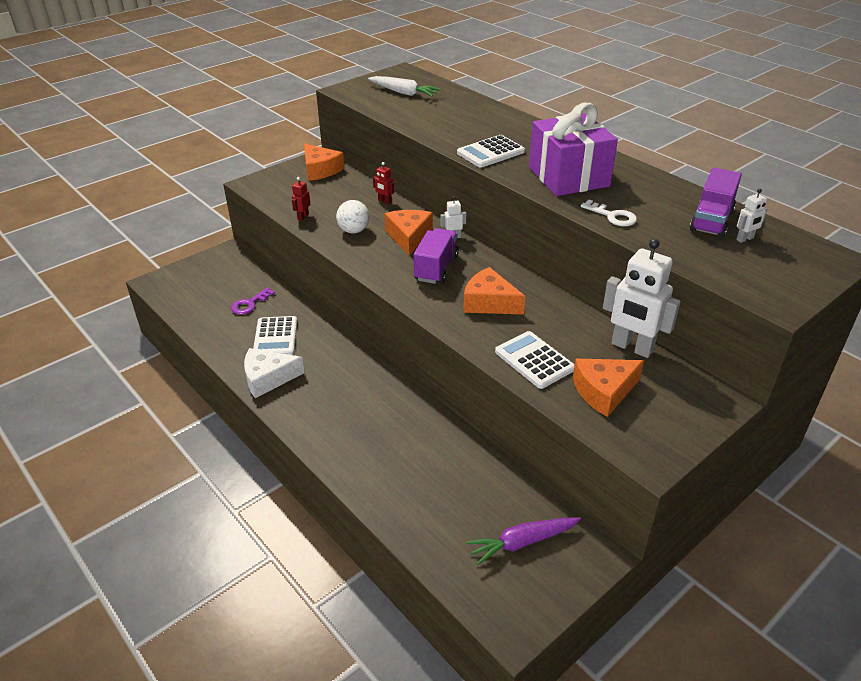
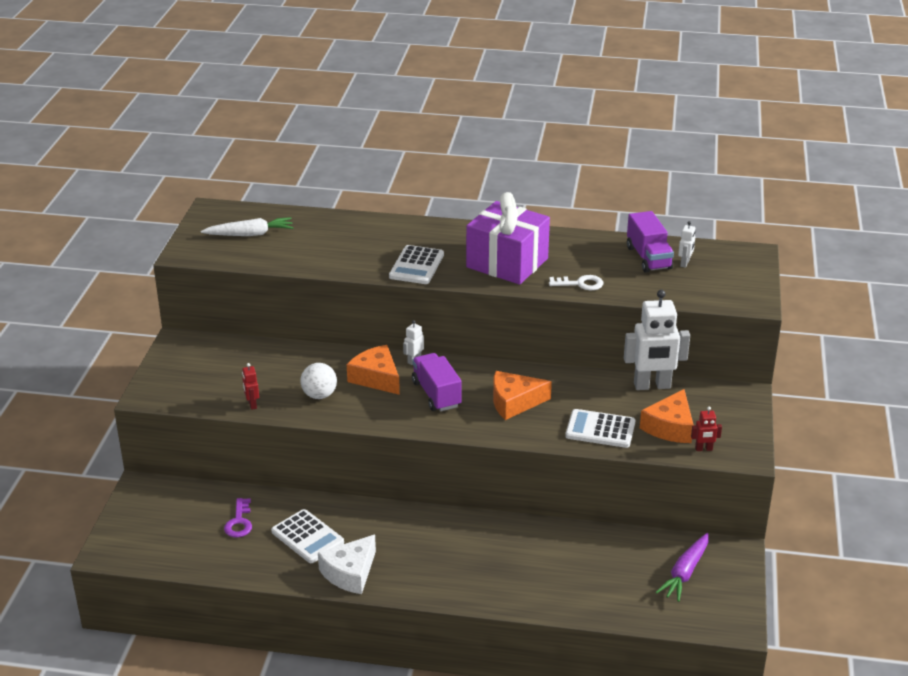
camera: 40 degrees left, 5 degrees down
orange cheese [304,143,344,181] -> none
red robot [373,162,394,204] -> red robot moved to [691,407,722,451]

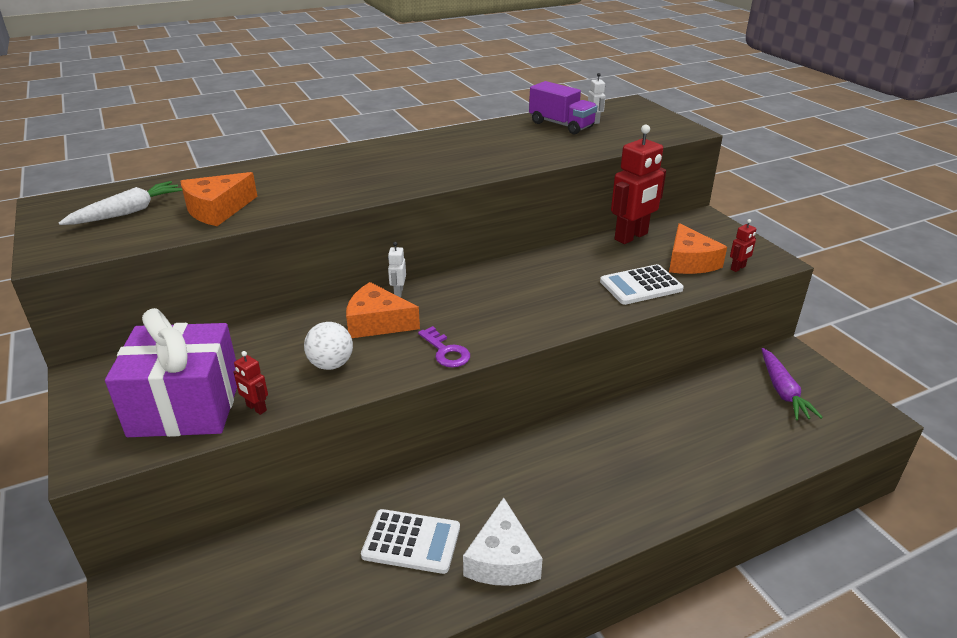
camera: 35 degrees left, 0 degrees up
purple key [224,498,252,538] -> purple key moved to [418,326,470,367]
white calculator [389,245,444,284] -> none
purple truck [412,353,462,412] -> none
purple gift [466,192,550,285] -> purple gift moved to [105,308,237,437]
orange cheese [493,371,552,420] -> orange cheese moved to [180,172,258,226]
white key [549,275,603,290] -> none
white robot [624,290,690,390] -> red robot [611,125,666,244]

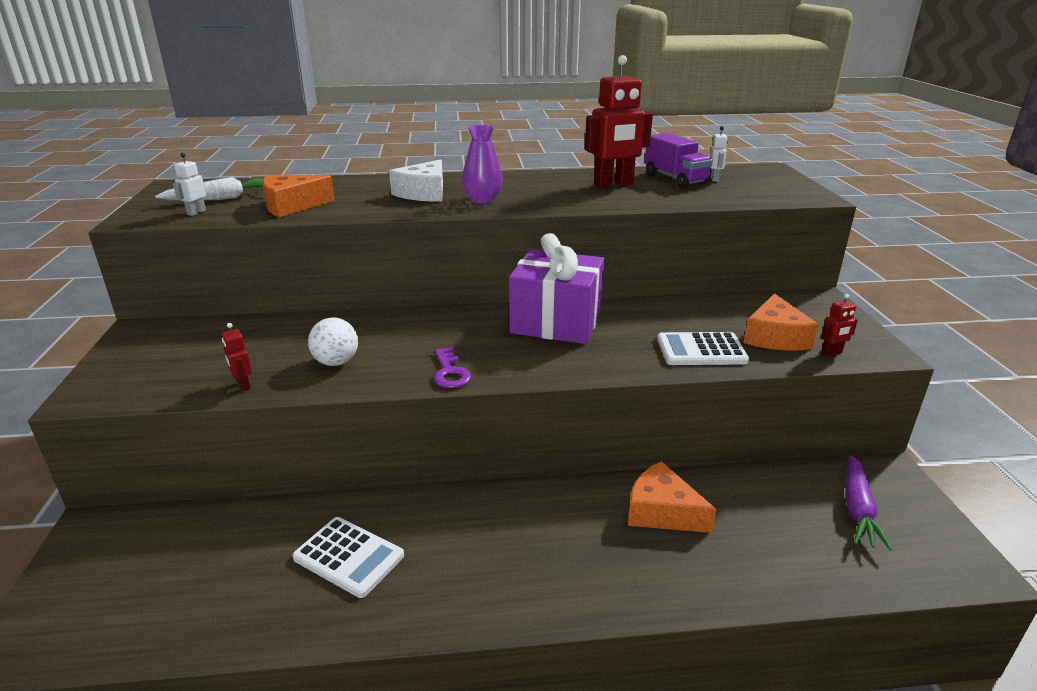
camera: 20 degrees right, 5 degrees down
purple gift [105,308,237,437] -> purple gift moved to [509,233,604,344]
orange cheese [346,282,420,338] -> orange cheese moved to [628,461,716,533]
white robot [388,242,406,297] -> white robot moved to [173,153,206,216]
white cheese [463,498,543,586] -> white cheese moved to [389,159,443,201]
red robot [611,125,666,244] -> red robot moved to [585,55,653,188]
none -> purple vase [462,125,503,203]

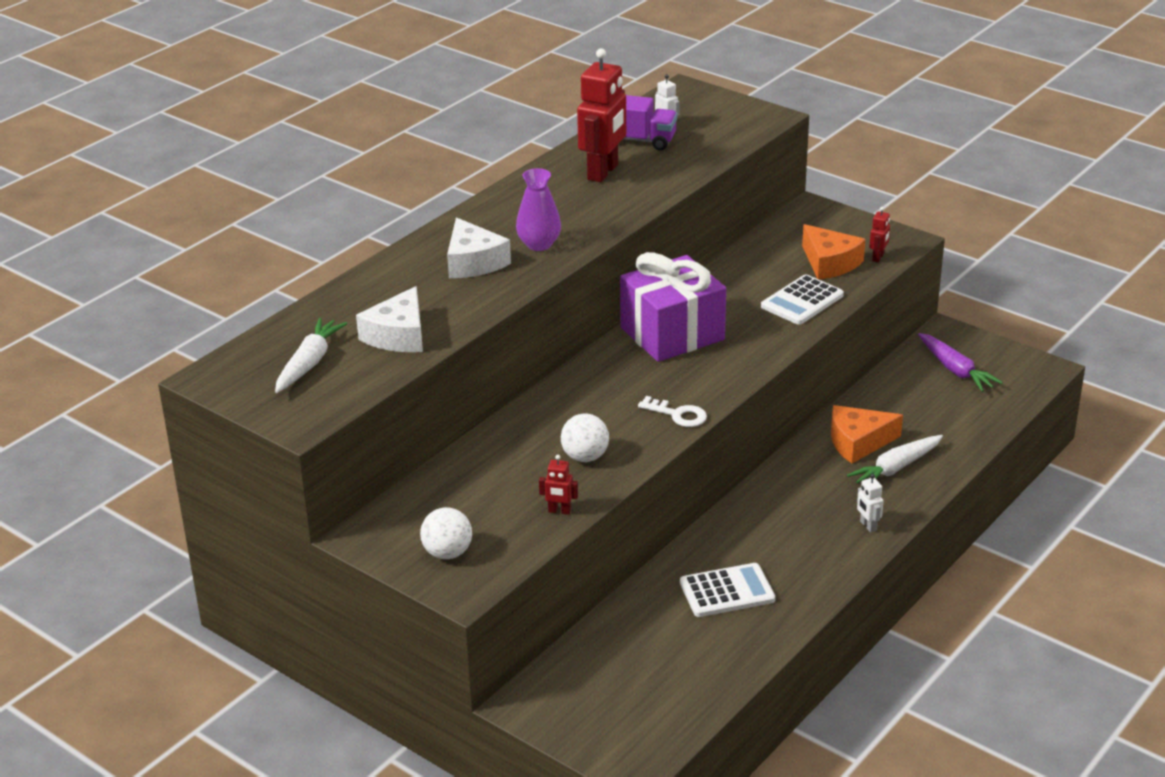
camera: 45 degrees left, 5 degrees up
white robot [173,153,206,216] -> white robot moved to [857,474,883,533]
orange cheese [262,175,335,217] -> white cheese [356,286,423,352]
purple key [434,347,471,388] -> white key [638,396,707,427]
none -> white ball [420,507,472,559]
none -> white carrot [847,435,943,483]

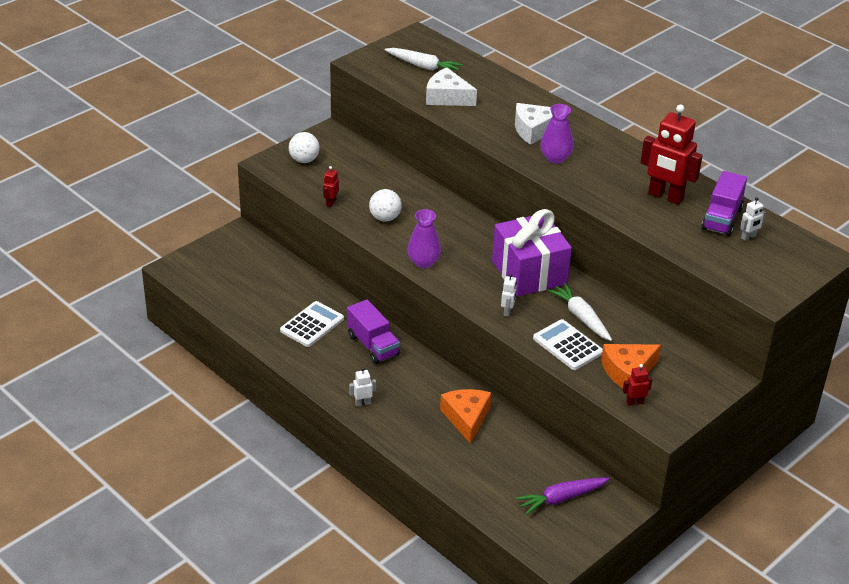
camera: 95 degrees right, 5 degrees up
white key [638,396,707,427] -> purple vase [407,209,441,268]
white calculator [680,563,775,617] -> white calculator turned 135 degrees counterclockwise [280,301,344,347]
white carrot [847,435,943,483] -> white carrot moved to [548,283,612,341]
red robot [869,207,890,262] -> red robot turned 135 degrees clockwise [622,364,652,406]
none -> purple truck [347,299,400,364]
none -> white robot [501,274,517,317]

